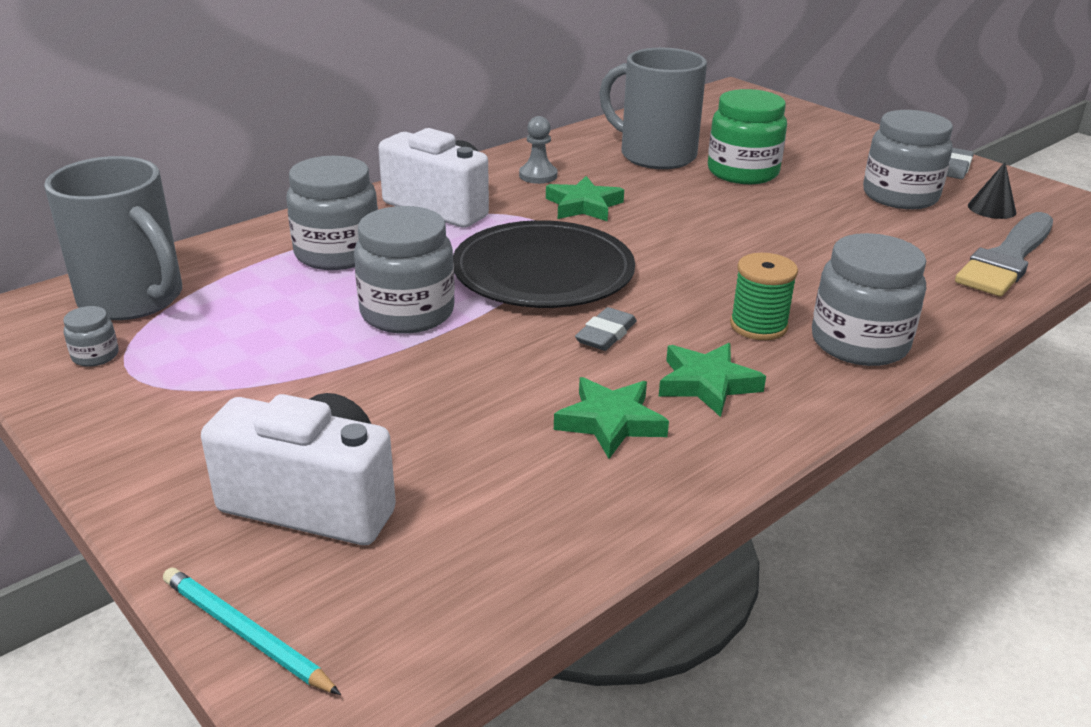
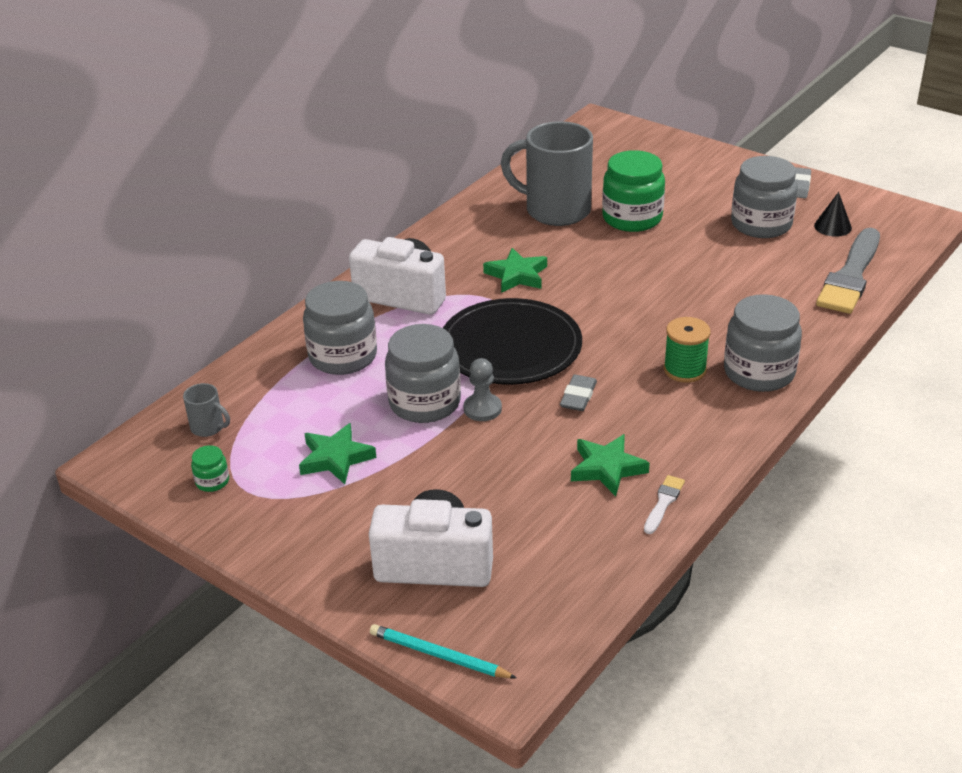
camera: 10 degrees left, 5 degrees up
grey mug [44,156,182,320] -> grey mug [183,383,230,437], size x0.42
grey jar [63,306,119,367] -> green jar [191,445,229,492]
grey pawn [519,116,557,184] -> grey pawn moved to [464,358,502,421]
green star [659,343,766,417] -> green star moved to [299,423,377,484]
none -> white brush [644,475,685,534]

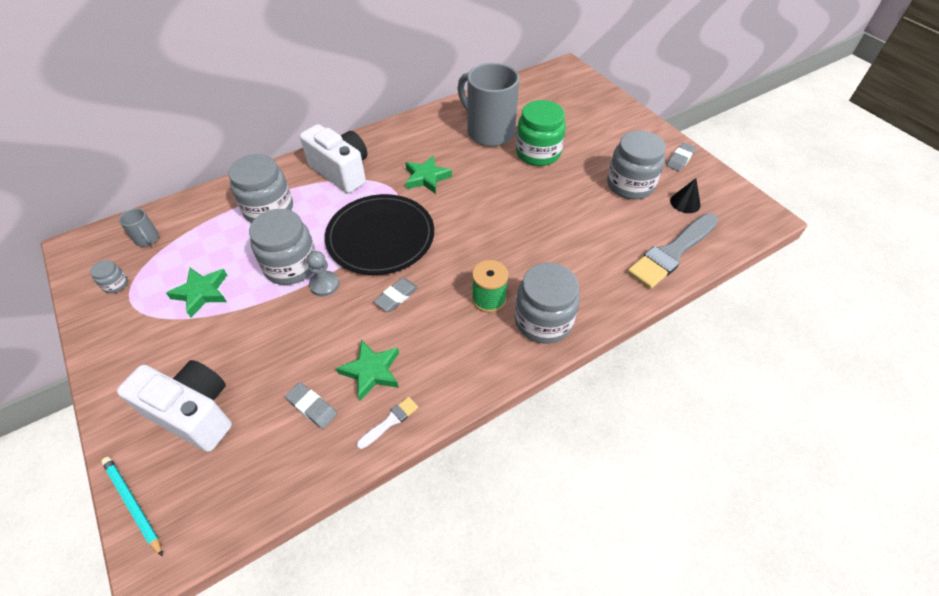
camera: 20 degrees right, 15 degrees up
green jar [191,445,229,492] -> grey jar [90,260,128,293]
none -> grey eraser [285,382,337,429]

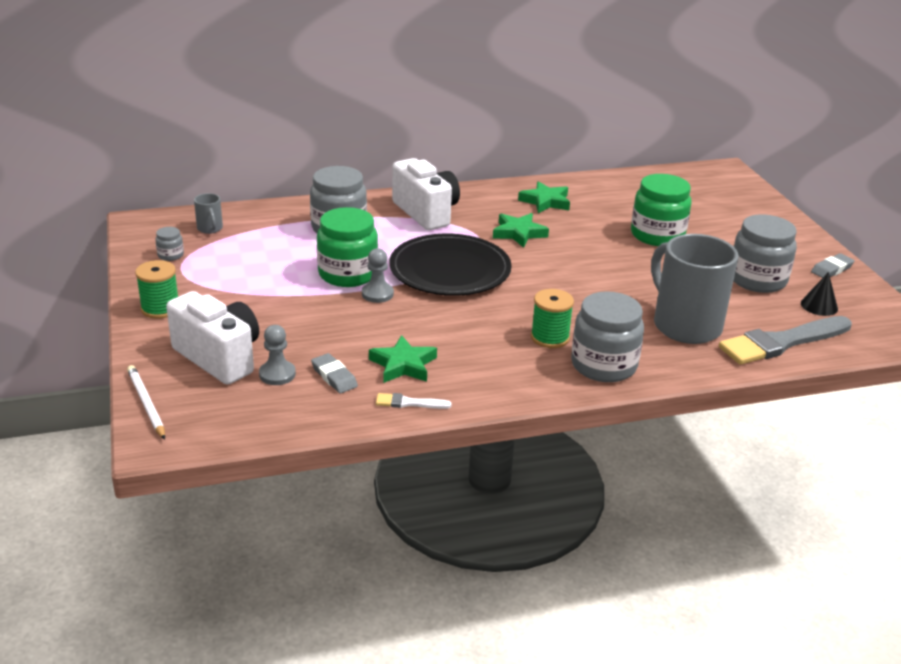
camera: 15 degrees right, 20 degrees down
turquoise pencil [101,457,163,557] -> white pencil [127,365,165,440]
green star [166,268,227,317] -> green star moved to [518,181,570,213]
grey jar [249,209,316,285] -> green jar [317,207,378,287]
white brush [357,397,418,449] -> white brush turned 150 degrees counterclockwise [376,393,451,409]
grey eraser [374,278,418,312] -> none
grey mug [458,63,519,146] -> grey mug moved to [651,234,738,344]
none -> green spool [135,260,178,319]
none -> grey pawn [259,325,296,385]

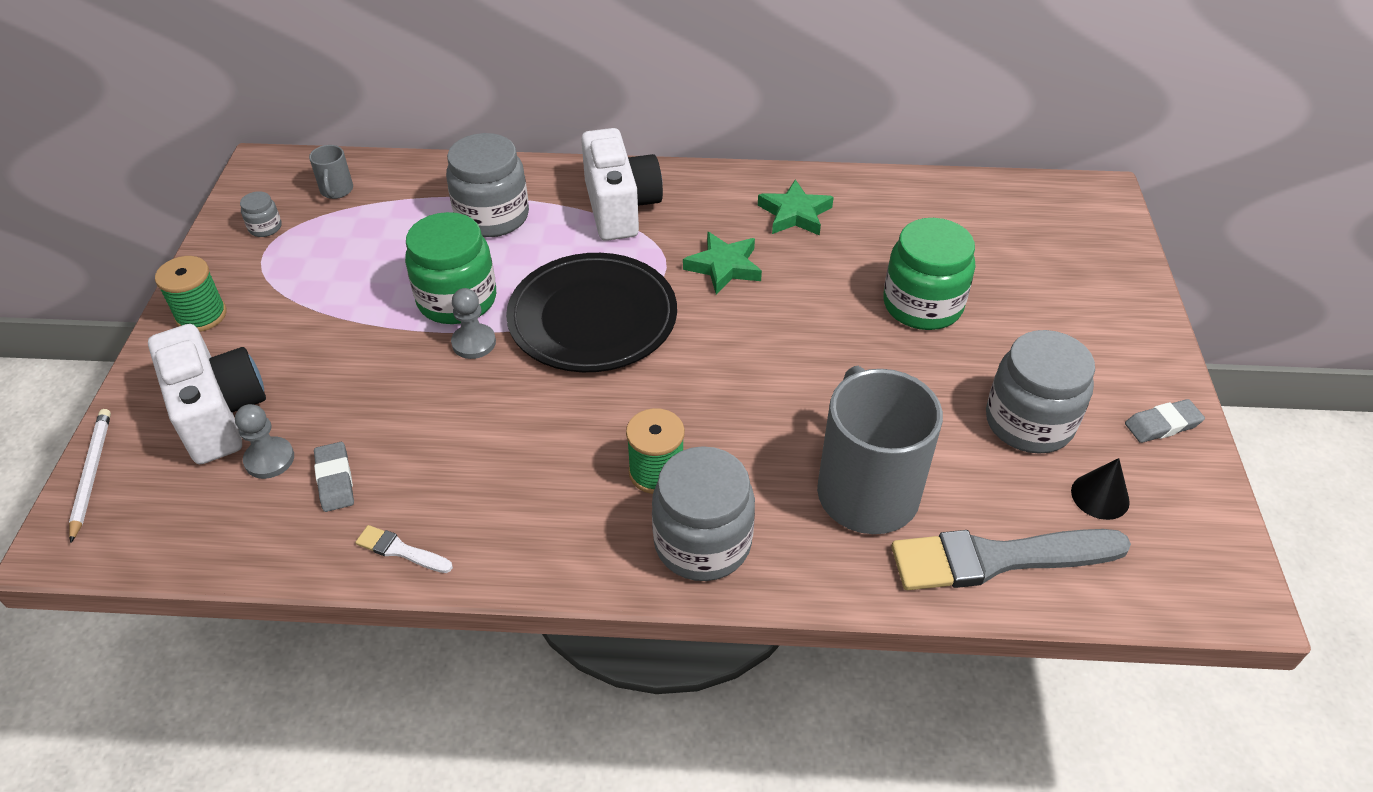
camera: 20 degrees right, 15 degrees up
green star [369,335,437,383] -> none

